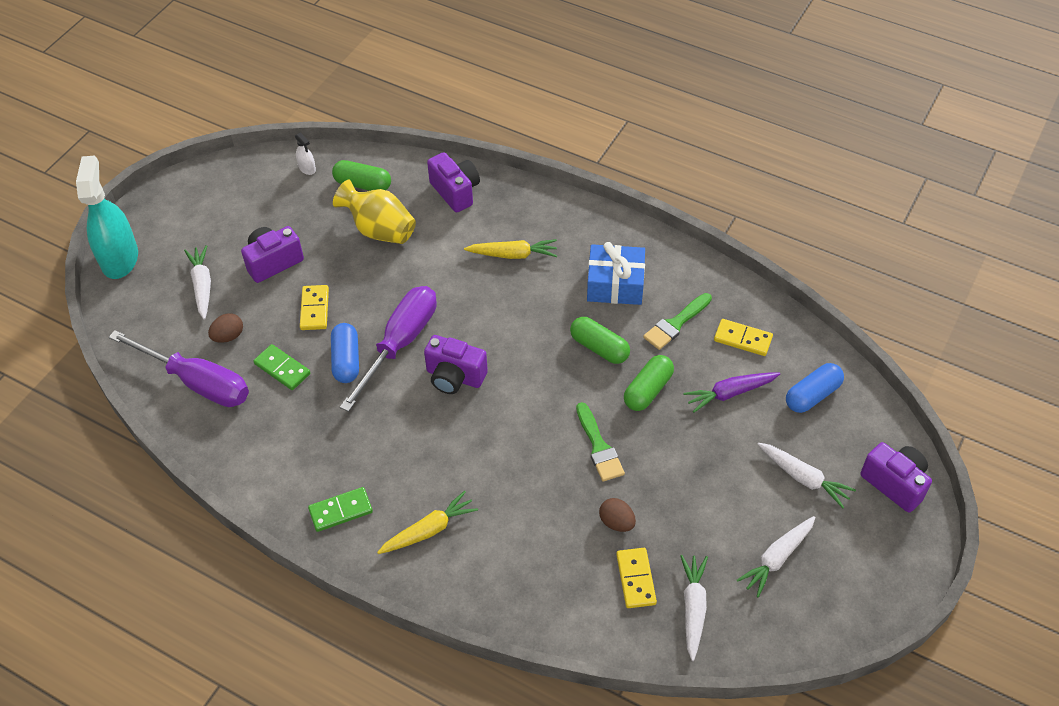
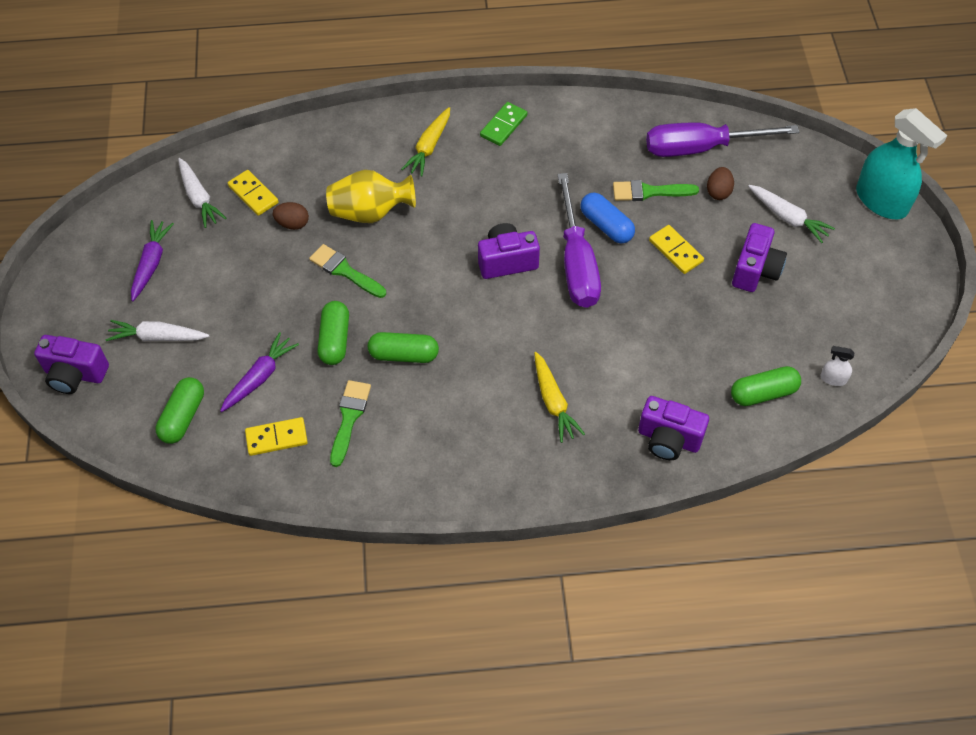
camera: 145 degrees right, 5 degrees up
green domino [253,344,310,390] -> green brush [613,180,699,201]
yellow vase [333,180,416,244] -> yellow vase moved to [326,170,416,223]
yellow carrot [464,239,557,259] -> yellow carrot turned 75 degrees counterclockwise [534,352,585,443]
blue gift [587,242,645,305] -> none
white carrot [737,516,816,598] -> purple carrot [131,220,174,301]
blue capsule [786,363,844,413] -> green capsule [155,377,204,444]

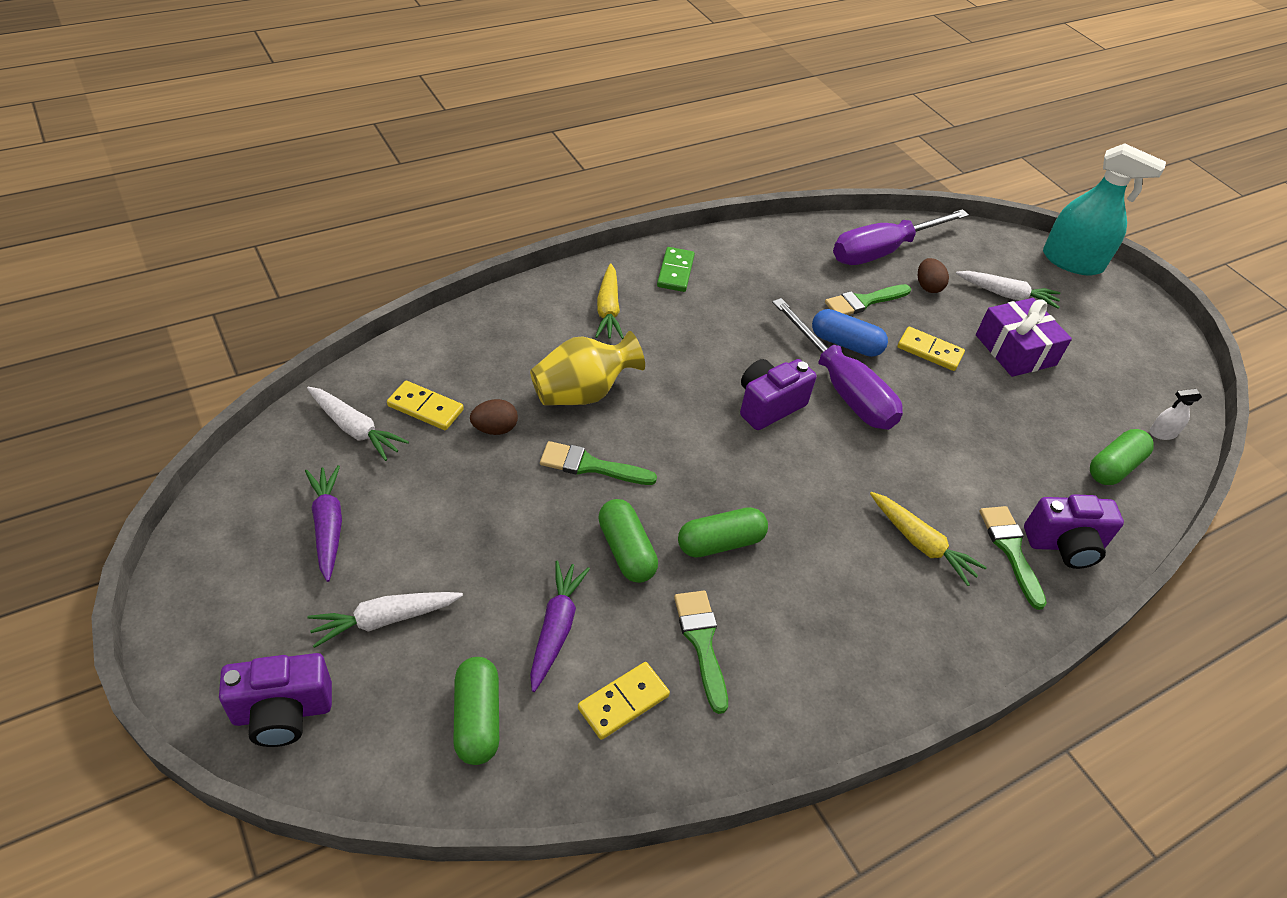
camera: 30 degrees left, 10 degrees down
purple camera [732,223,787,292] -> purple gift [976,298,1072,377]
none -> green brush [980,506,1047,610]

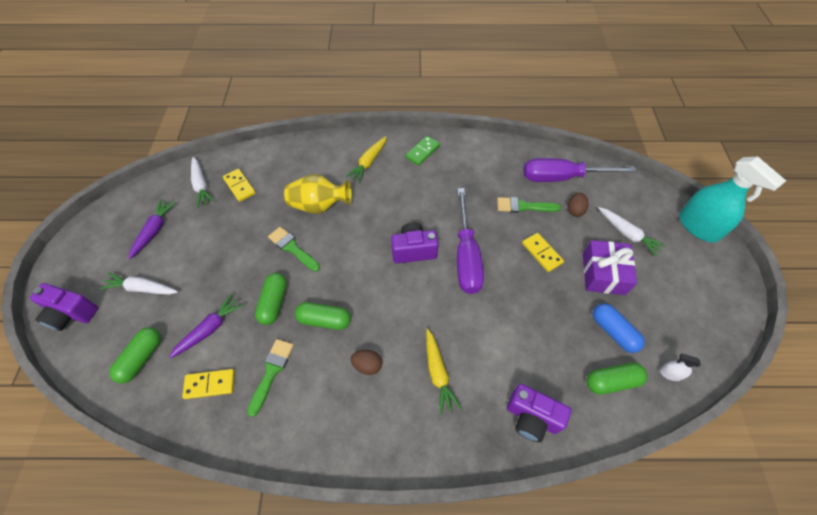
camera: 35 degrees right, 10 degrees up
brown egg [470,399,518,435] -> brown egg moved to [351,350,382,375]
blue capsule [812,309,888,357] -> blue capsule moved to [593,303,645,353]
green brush [980,506,1047,610] -> none

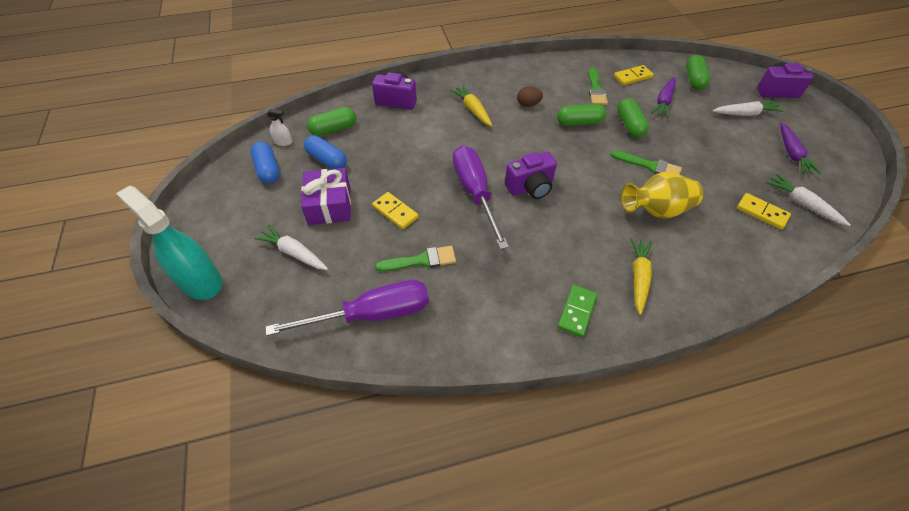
camera: 165 degrees right, 5 degrees down
brown egg [567,192,589,217] -> none
none -> blue capsule [251,142,280,184]

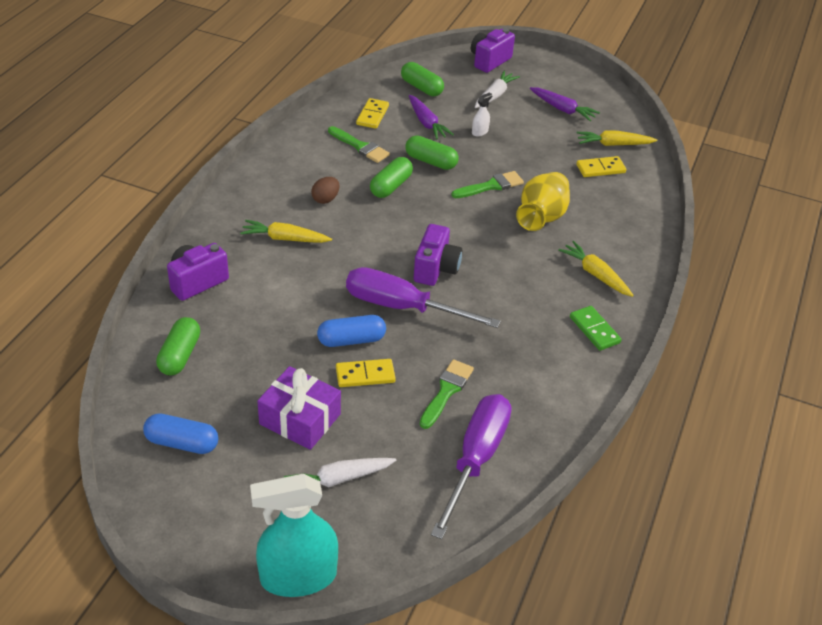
camera: 55 degrees left, 10 degrees down
white spray bottle [267,109,292,146] -> white spray bottle moved to [472,93,493,136]
blue capsule [304,135,347,169] -> blue capsule moved to [317,315,386,347]
white carrot [766,173,850,226] -> yellow carrot [577,130,657,146]

